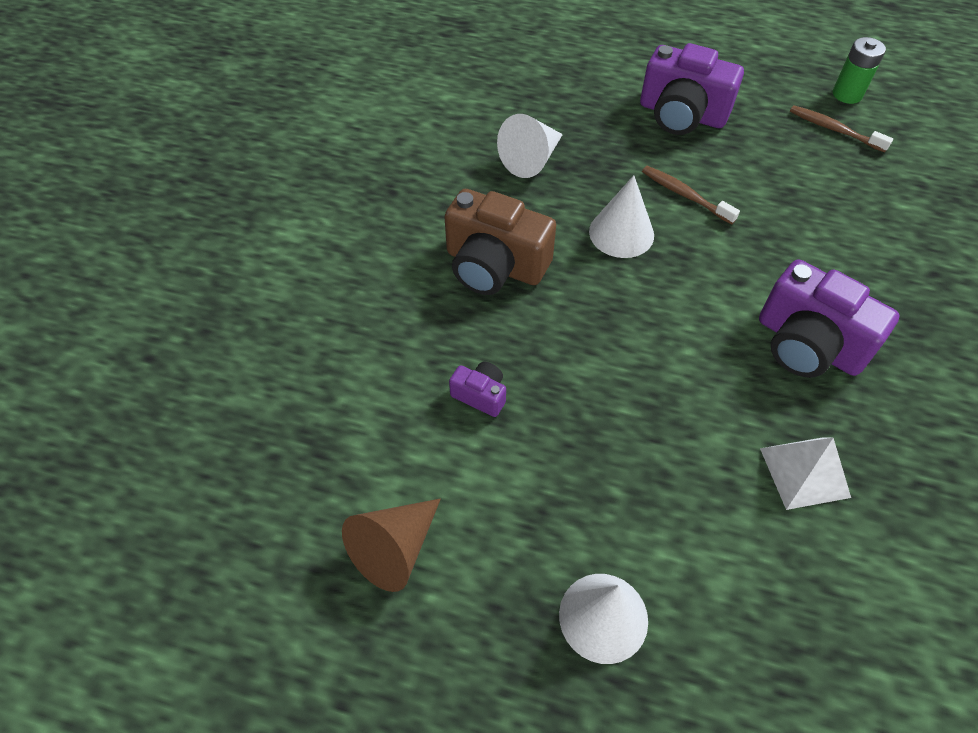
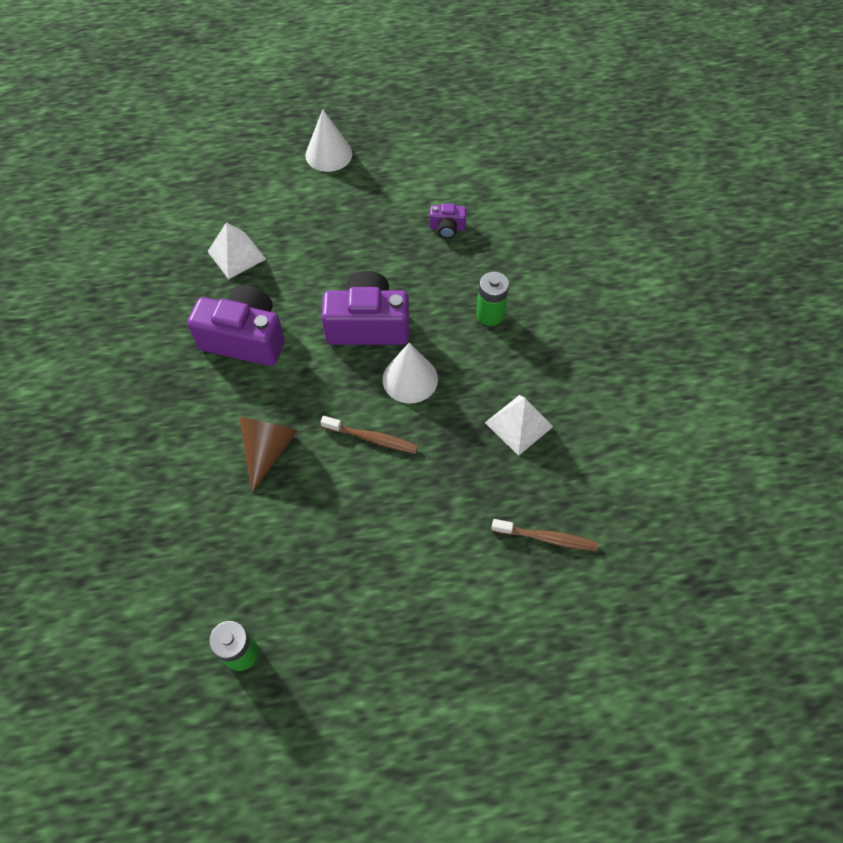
camera: 155 degrees right, 5 degrees up
brown cone [342,499,441,592] -> brown cone moved to [239,417,298,493]
brown camera [444,189,556,295] -> green battery [476,272,509,326]
white cone [497,114,563,178] -> white pyramid [485,395,553,456]
purple camera [640,43,744,135] -> purple camera moved to [321,271,409,345]
brown toothbrush [790,106,893,152] -> brown toothbrush moved to [491,519,598,551]

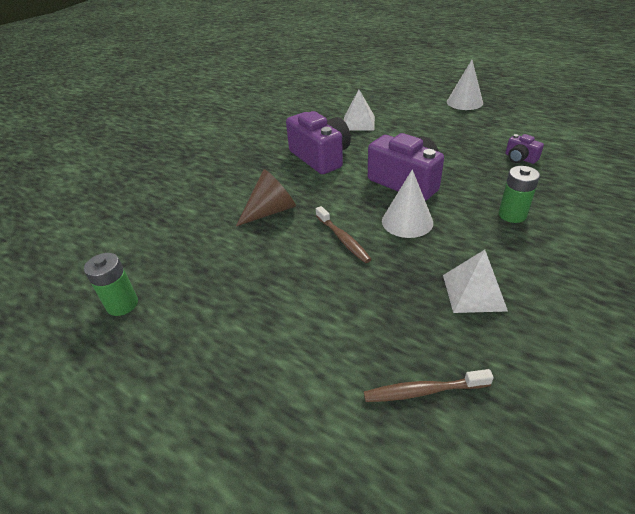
camera: 45 degrees right, 20 degrees down
brown toothbrush [491,519,598,551] -> brown toothbrush turned 120 degrees clockwise [364,369,494,402]

